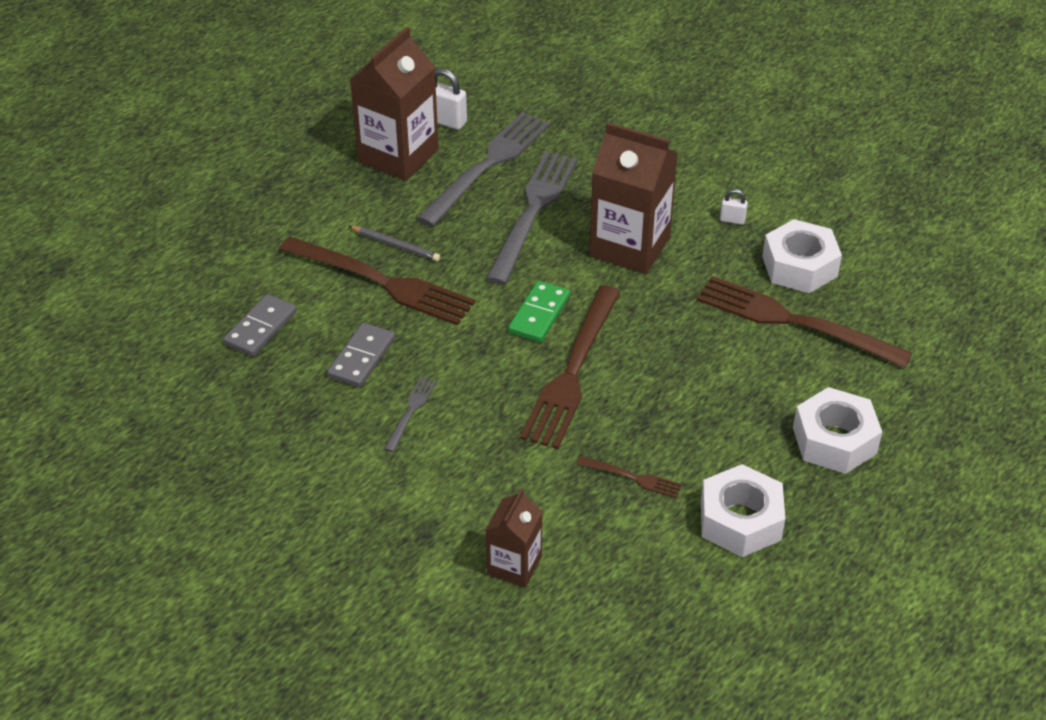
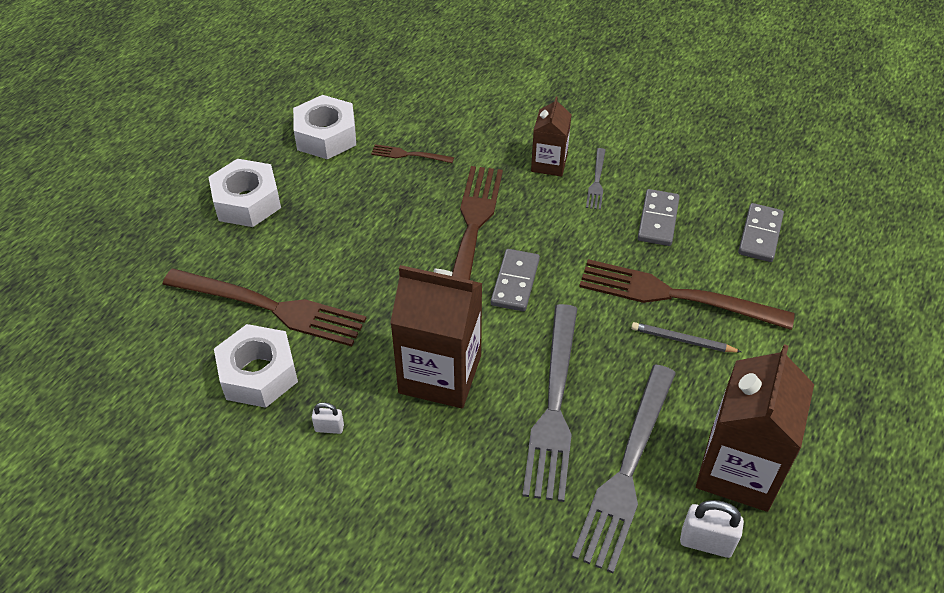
camera: 170 degrees right, 5 degrees up
brown carton [486,488,543,588] -> brown carton moved to [531,97,572,177]
green domino [508,281,570,342] -> grey domino [491,249,540,311]

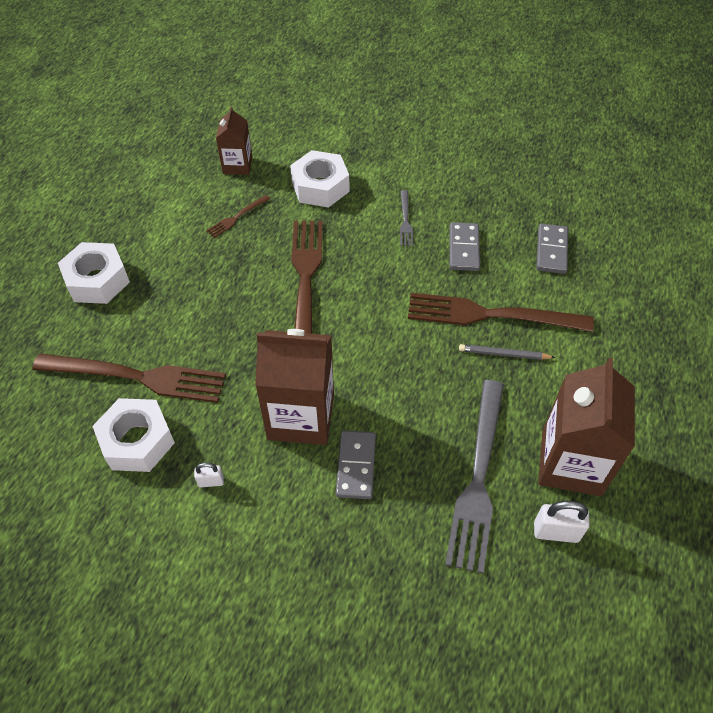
camera: 10 degrees left, 5 degrees up
white nut [293,95,356,159] -> white nut moved to [290,150,349,208]
brown fork [371,144,454,163] -> brown fork turned 45 degrees counterclockwise [206,195,270,238]
grey domino [491,249,540,311] -> grey domino moved to [336,431,376,499]
grey fork [522,304,578,502] -> none
brown carton [531,97,572,177] -> brown carton moved to [216,106,252,175]

